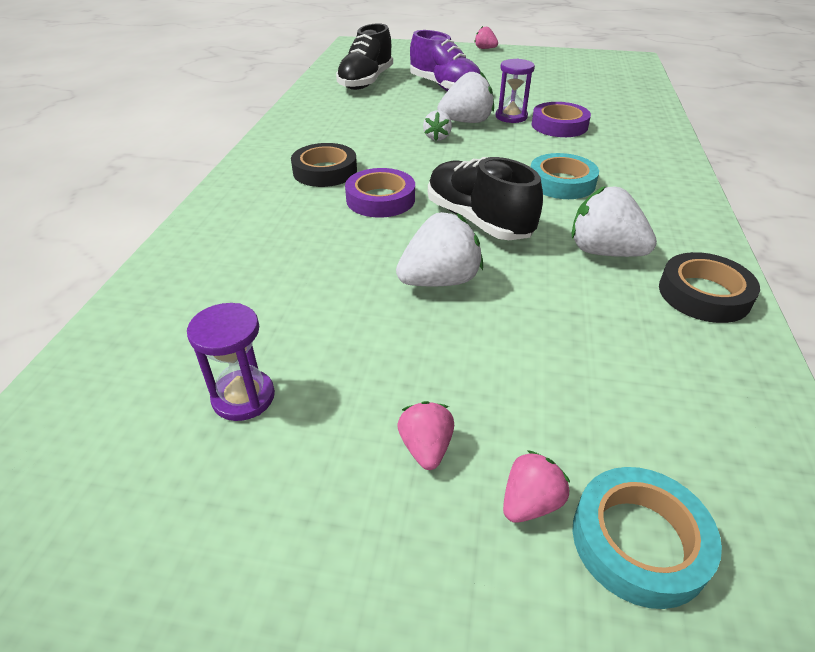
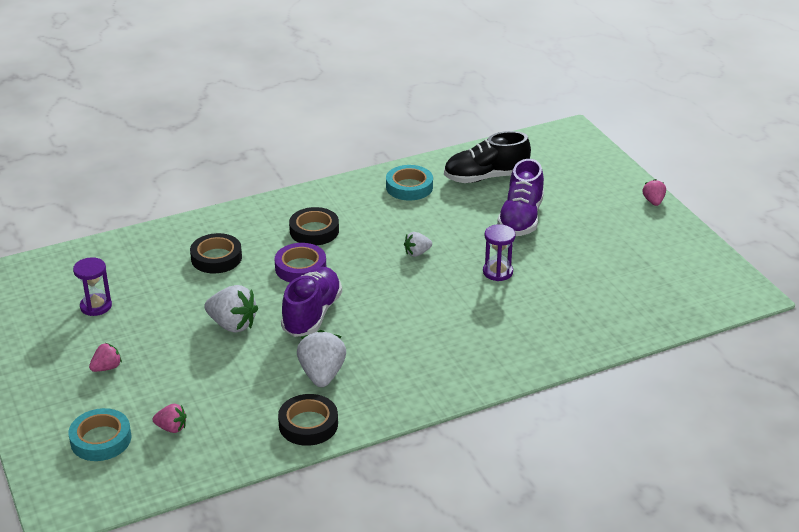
camera: 55 degrees right, 5 degrees down
black shoe [428,157,543,240] -> purple shoe [281,267,342,337]
white strawberry [437,71,494,123] -> none
pink strawberry [503,450,570,523] -> pink strawberry moved to [152,404,187,433]
purple tape [531,102,591,137] -> none
turquoise tape [531,153,599,199] -> turquoise tape moved to [386,165,433,201]
none -> black tape [190,233,242,273]

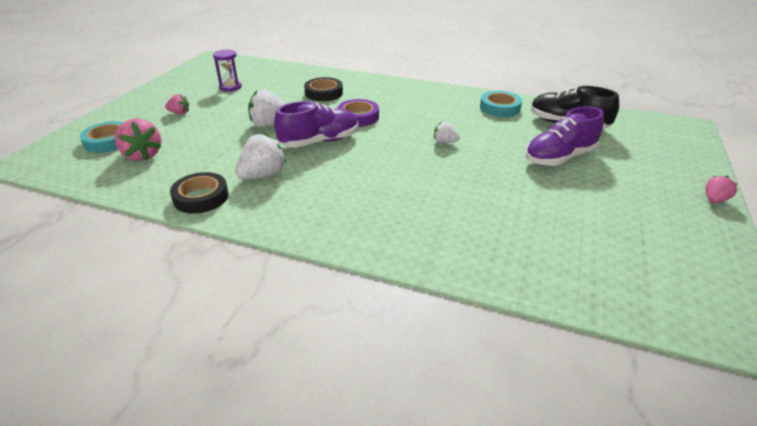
camera: 45 degrees right, 0 degrees up
pink strawberry [152,404,187,433] -> pink strawberry [115,118,161,161], size x1.77
white strawberry [204,285,258,333] -> white strawberry turned 105 degrees clockwise [248,89,286,127]
black tape [289,207,339,245] -> none
purple hourglass [483,224,516,281] -> none

